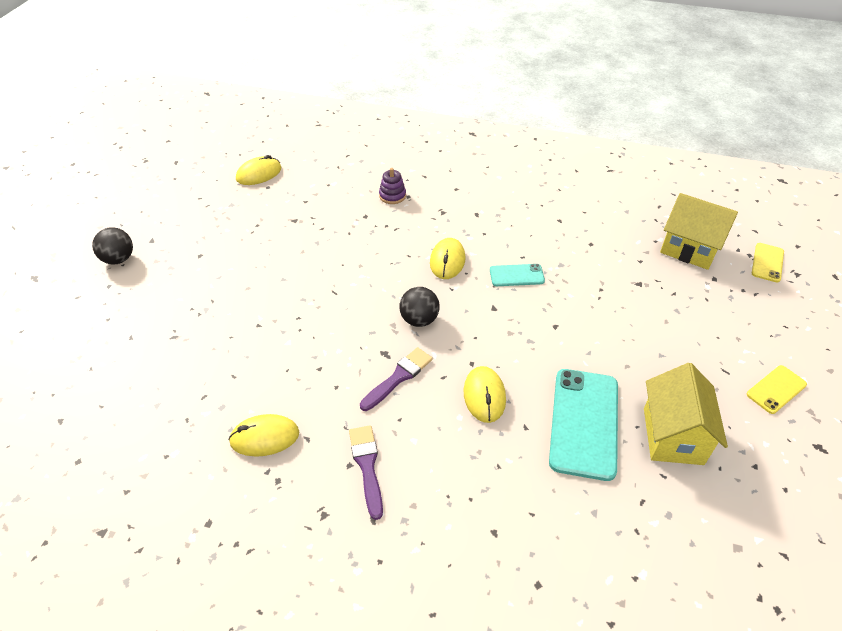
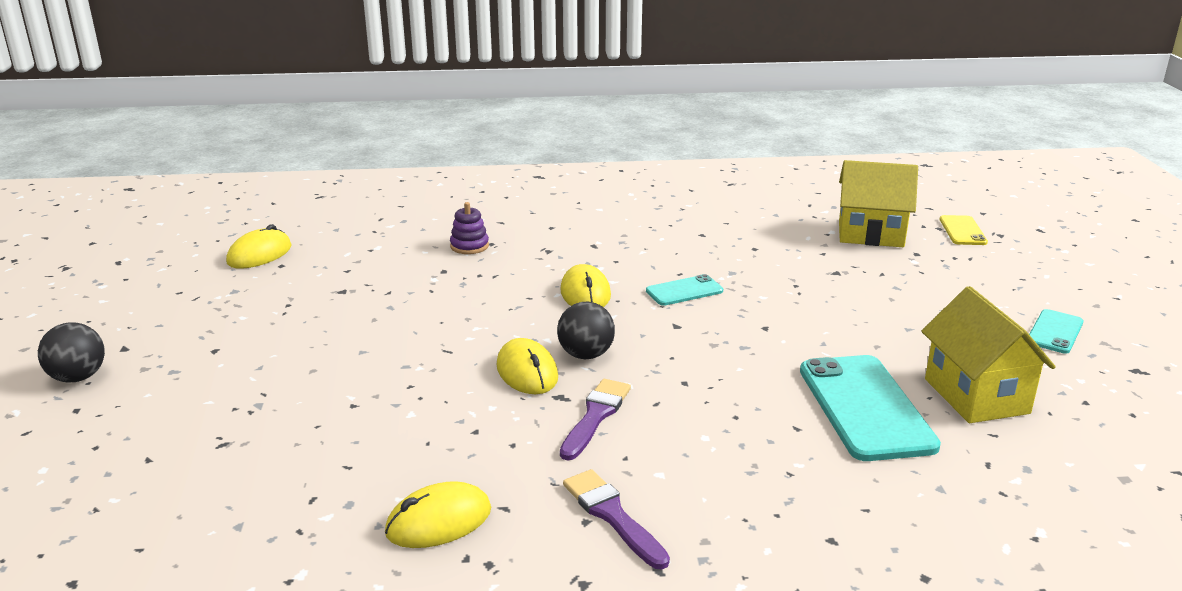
camera: 20 degrees left, 20 degrees down
yellow mouse [464,366,506,423] -> yellow mouse moved to [496,338,558,394]
yellow phone [747,365,807,414] -> turquoise phone [1029,309,1084,354]

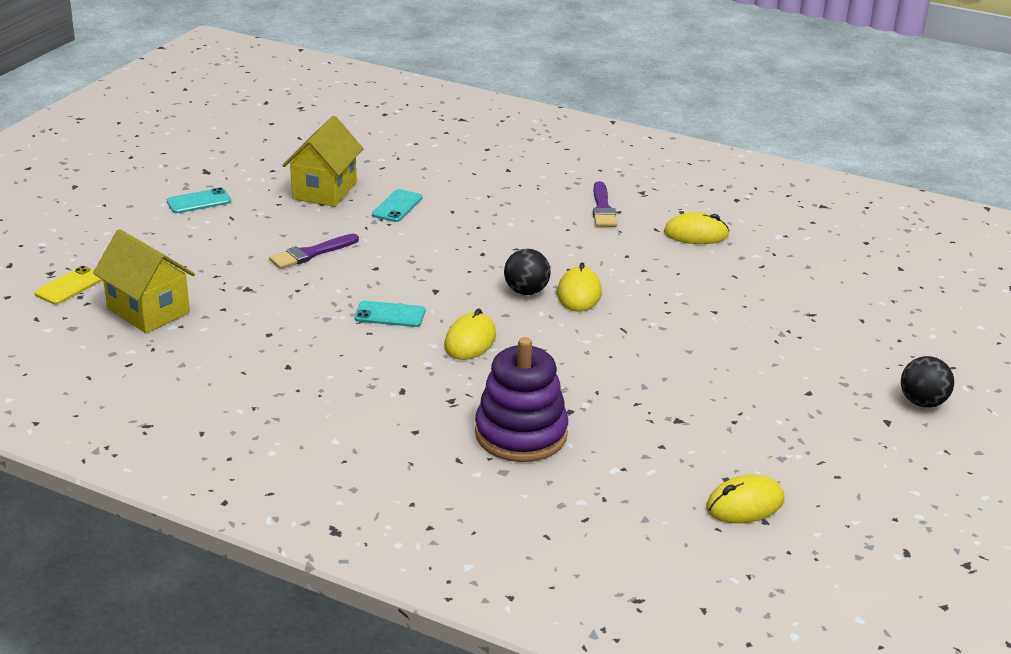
camera: 150 degrees left, 5 degrees up
purple stacking toy [450,202,489,254] -> purple stacking toy [475,337,568,462], size x2.11
purple brush [560,379,631,460] -> purple brush moved to [269,234,359,269]
turquoise phone [800,355,941,461] -> turquoise phone [372,189,422,222], size x0.52

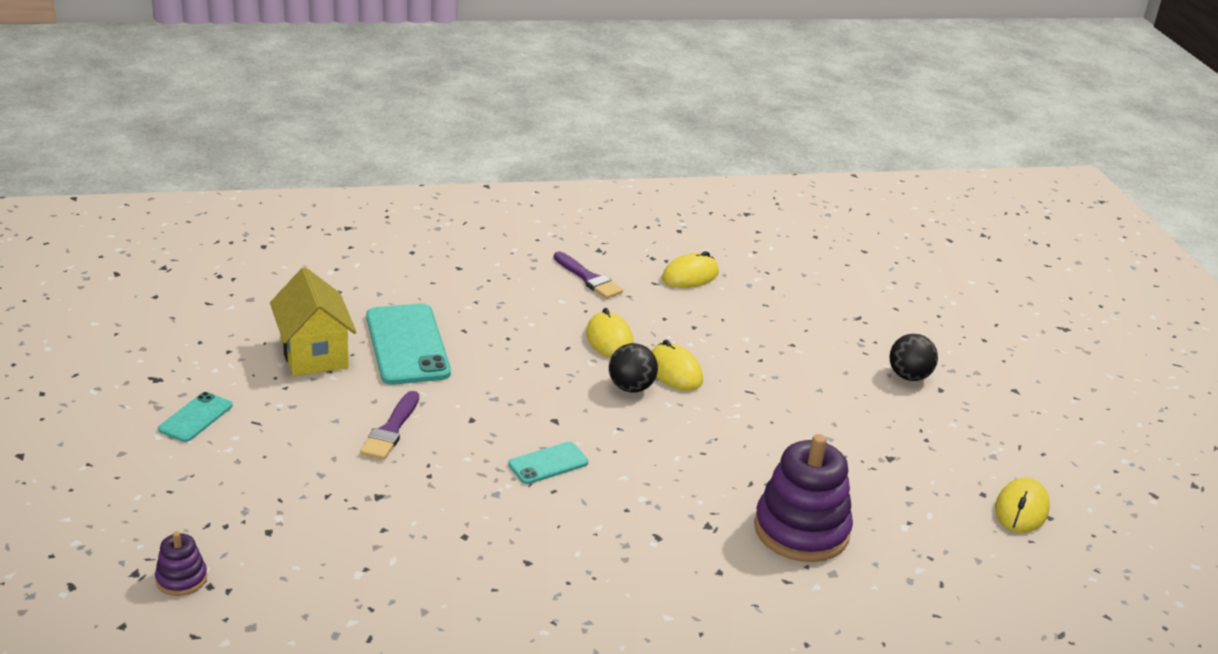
camera: 40 degrees left, 0 degrees up
yellow phone [34,266,103,305] -> purple stacking toy [155,531,207,596]
yellow house [93,229,195,333] -> none
turquoise phone [372,189,422,222] -> turquoise phone [366,303,451,385], size x1.92
yellow mouse [444,308,496,360] -> yellow mouse moved to [586,308,634,358]
black ball [901,356,954,408] -> black ball moved to [890,334,938,381]

